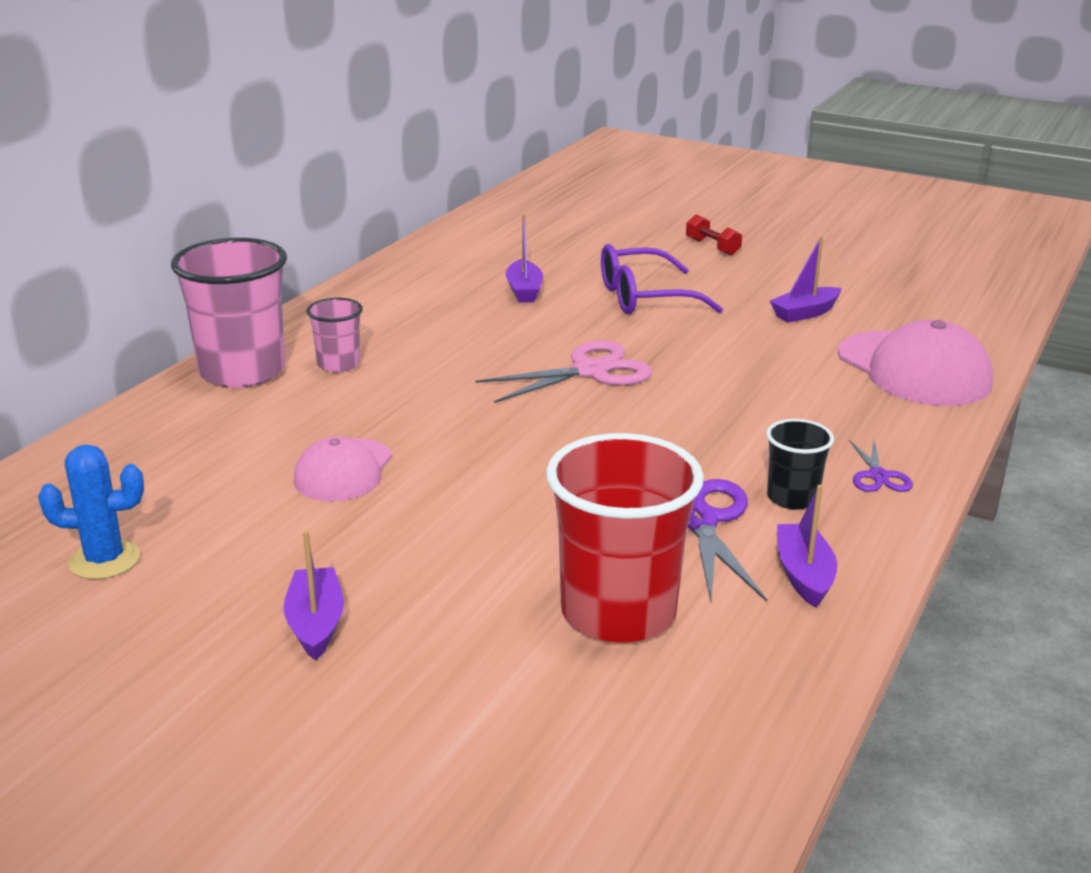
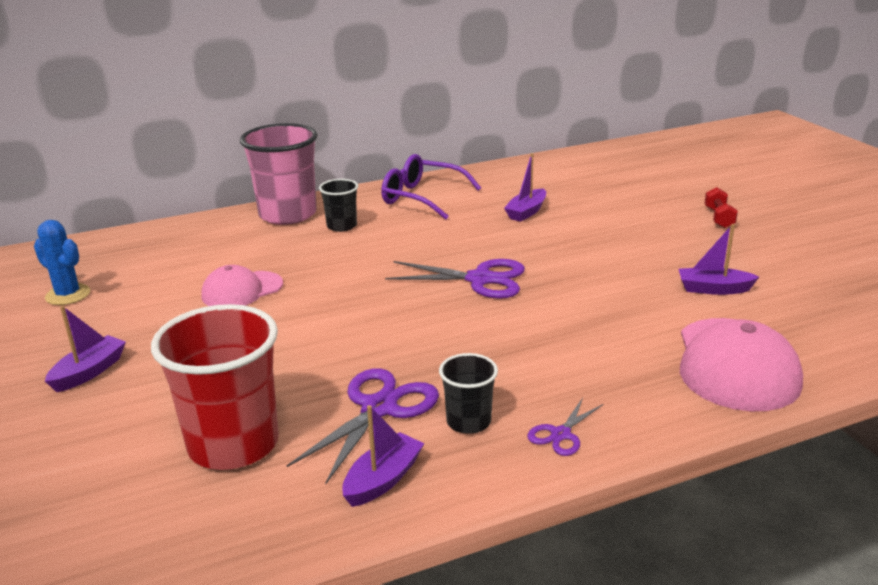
camera: 40 degrees right, 0 degrees up
pink cup [306,298,363,372] -> black cup [319,179,358,232]
pink scissors [475,340,652,403] -> purple scissors [385,259,525,299]
purple glasses [601,244,723,314] -> purple glasses moved to [381,154,481,220]

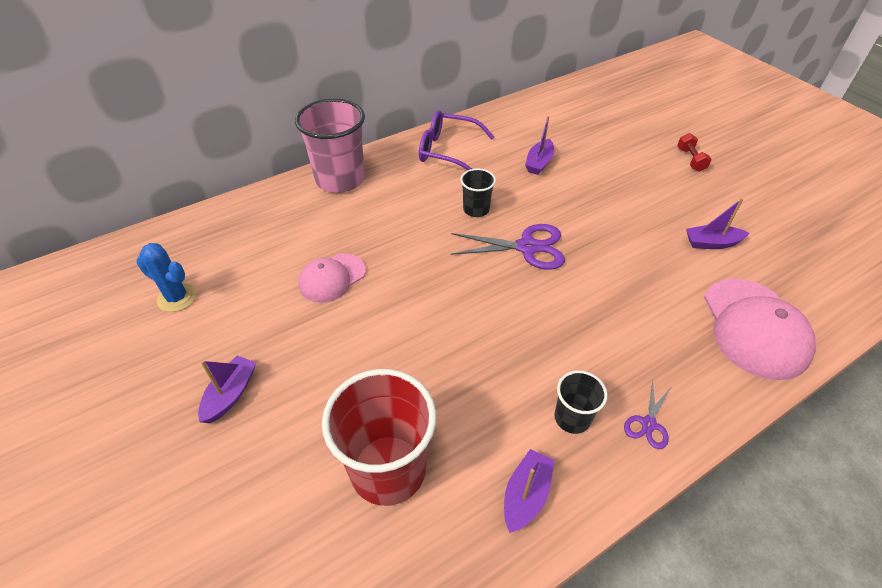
camera: 10 degrees left, 20 degrees up
purple scissors [287,368,439,485] -> none
black cup [319,179,358,232] -> black cup moved to [460,169,496,217]

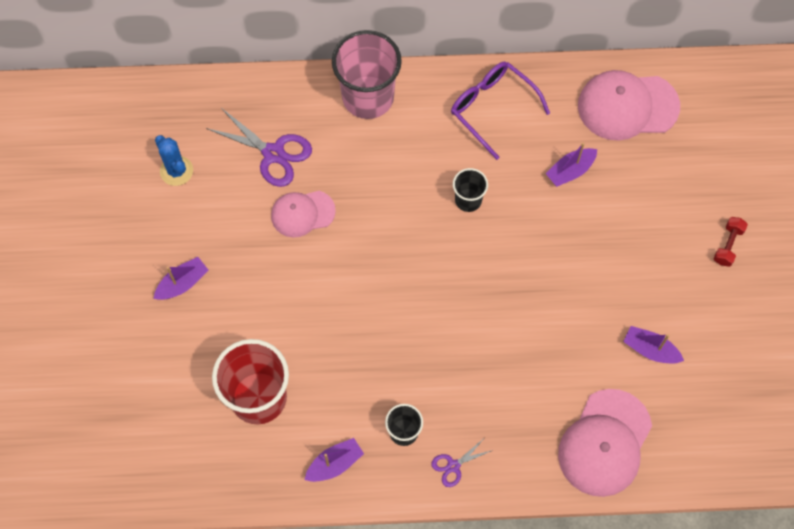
camera: 30 degrees right, 20 degrees up
purple scissors [450,224,565,270] -> purple scissors moved to [206,108,312,187]
none -> pink cap [578,70,680,141]

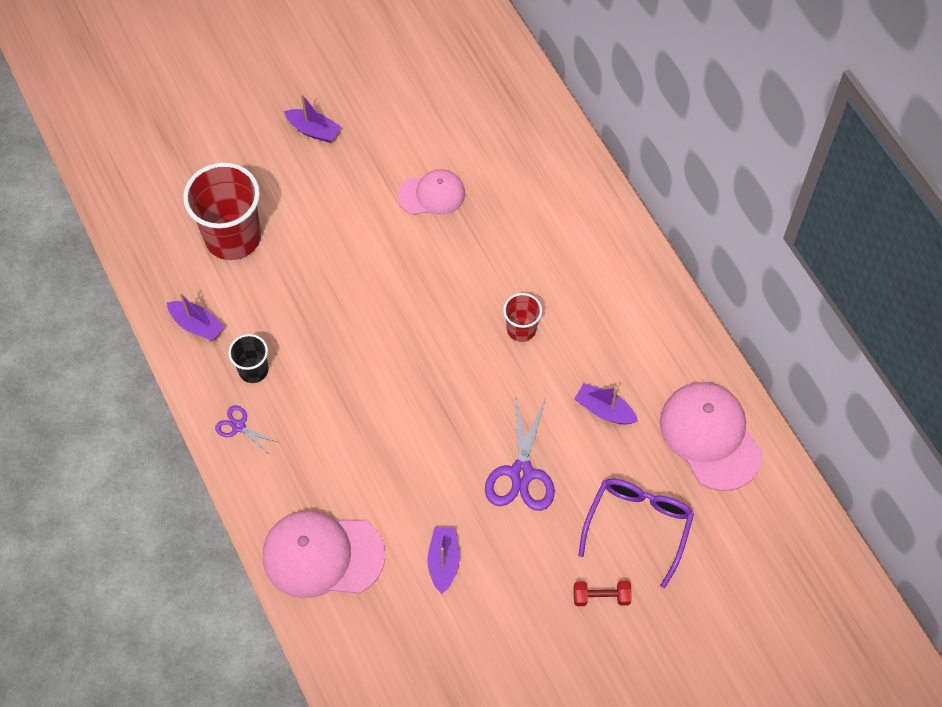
camera: 65 degrees right, 5 degrees down
blue cactus [155,135,193,186] -> none
purple scissors [206,108,312,187] -> purple scissors moved to [485,397,555,511]
pink cap [271,191,336,238] -> pink cap turned 120 degrees clockwise [398,169,465,215]
pink cup [332,30,402,119] -> none
purple glasses [451,61,550,160] -> purple glasses moved to [578,479,694,588]
black cup [453,168,488,212] -> red cup [503,293,542,342]

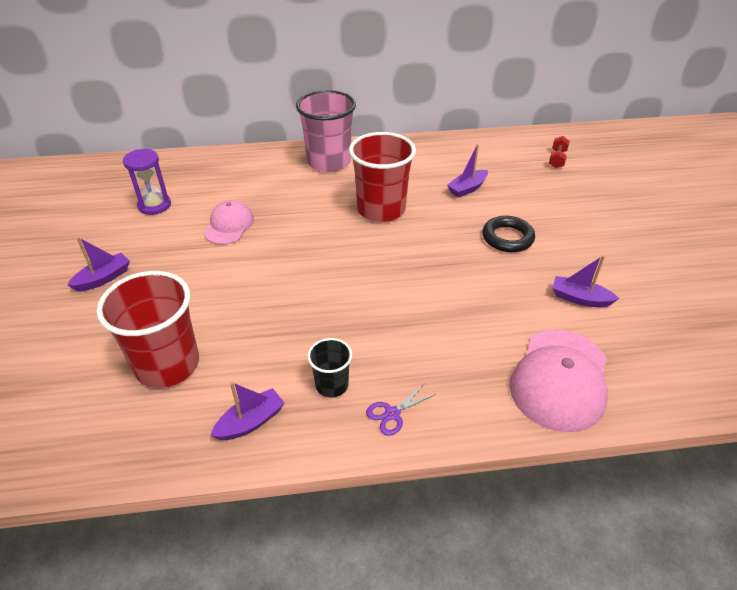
camera: 70 degrees left, 20 degrees down
purple scissors [485,397,555,511] -> black ring [482,216,535,252]
red cup [503,293,542,342] -> red cup [349,132,416,222], size x1.97
red dumbbell [574,581,632,606] -> red dumbbell moved to [549,136,570,168]
purple glasses [578,479,694,588] -> none
pink cap [660,382,763,491] -> none
none -> purple hourglass [123,149,171,215]
none -> pink cup [296,90,356,172]

